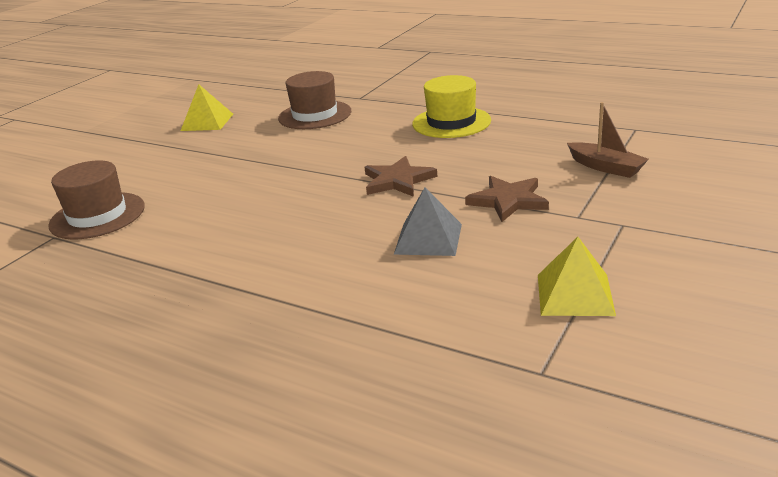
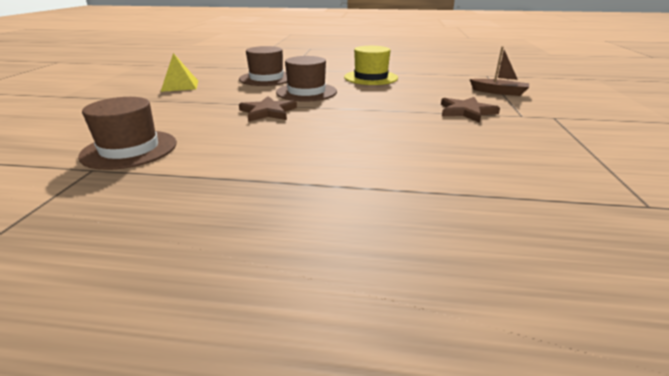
camera: 25 degrees left, 0 degrees up
brown star [365,156,437,197] -> brown star moved to [239,96,297,122]
grey pyramid [394,187,462,256] -> none
yellow pyramid [538,237,616,316] -> none
none -> brown hat [276,56,337,102]

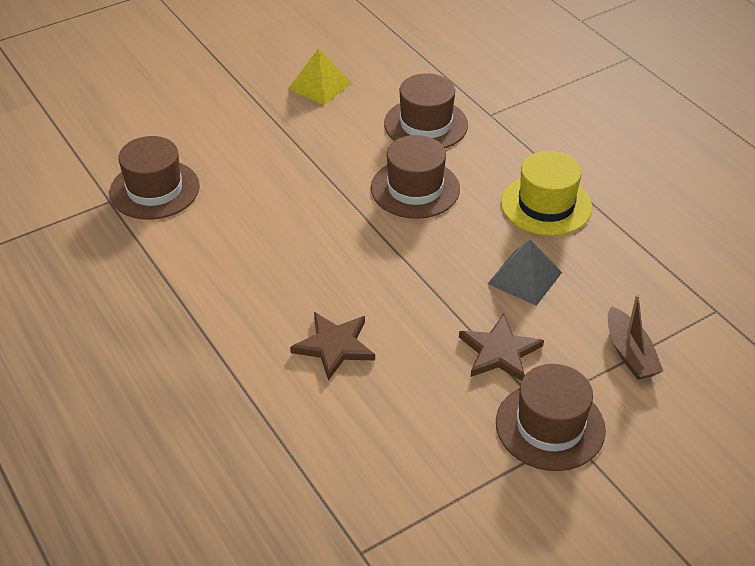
camera: 50 degrees right, 15 degrees up
brown star [239,96,297,122] -> brown star moved to [290,312,375,381]
none -> grey pyramid [487,240,562,306]
none -> brown hat [496,364,606,471]

